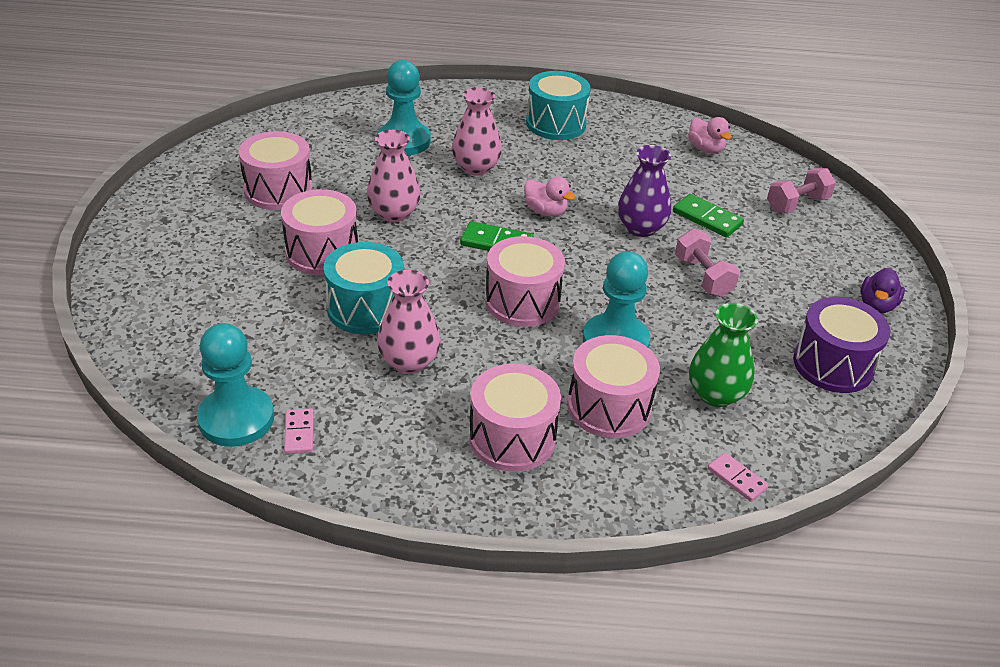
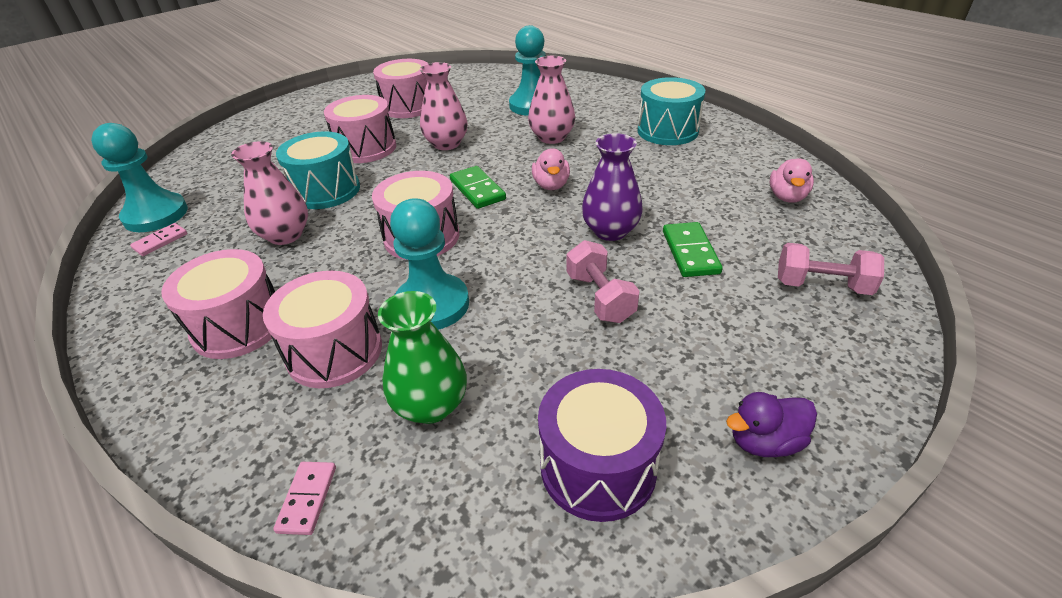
camera: 50 degrees right, 0 degrees up
pink dumbbell [675,229,740,297] -> pink dumbbell turned 45 degrees counterclockwise [567,240,640,323]

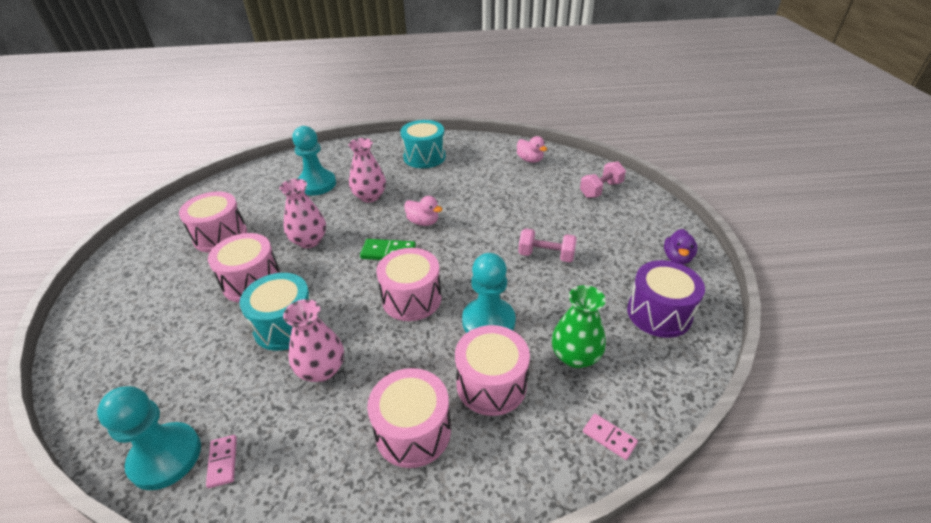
camera: 55 degrees left, 0 degrees up
purple vase [582,133,643,241] -> none
green domino [663,222,723,277] -> none

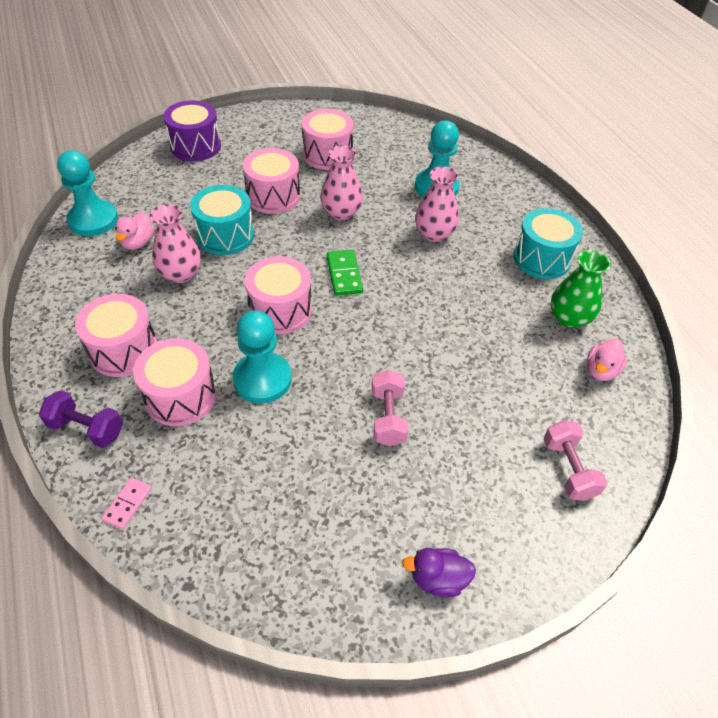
camera: 70 degrees right, 10 degrees up
pink domino [206,435,237,488] -> none
pink duck [404,196,442,226] -> pink duck moved to [115,212,154,250]
green vase [552,285,606,368] -> green vase moved to [551,250,611,328]
pink dumbbell [580,161,626,198] -> pink dumbbell turned 45 degrees clockwise [543,420,608,501]
purple drum [627,260,705,338] -> purple drum moved to [163,100,221,161]
none -> purple dumbbell [39,390,123,448]

